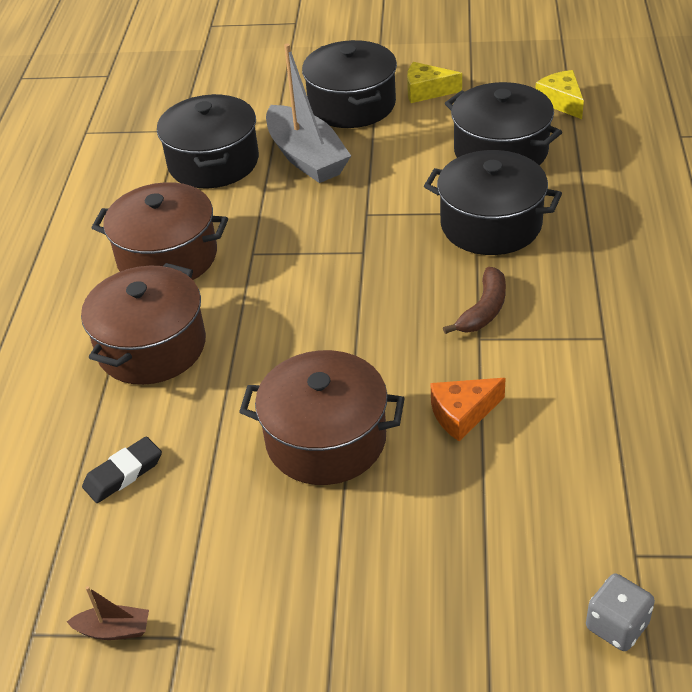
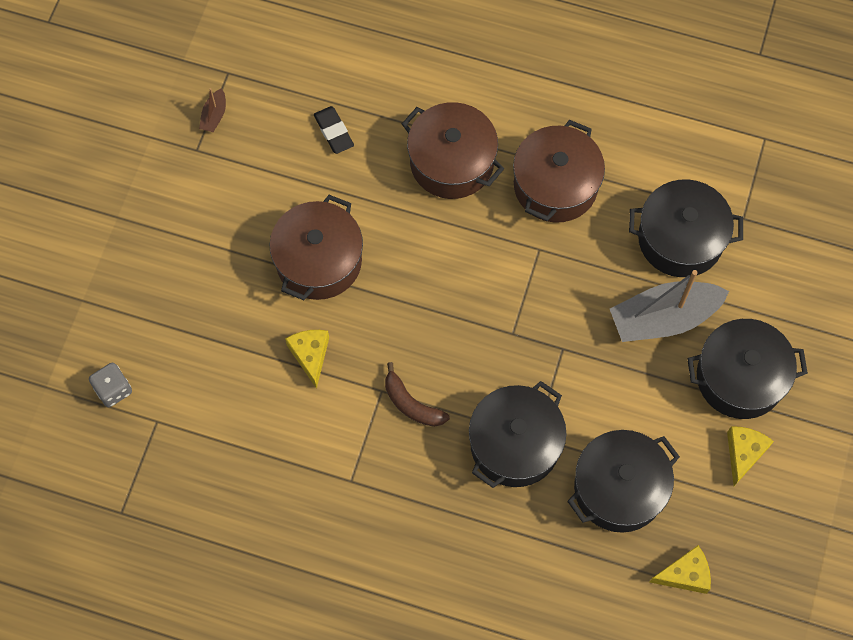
camera: 100 degrees right, 25 degrees up
orange cheese [431,378,506,441] -> yellow cheese [285,330,329,389]

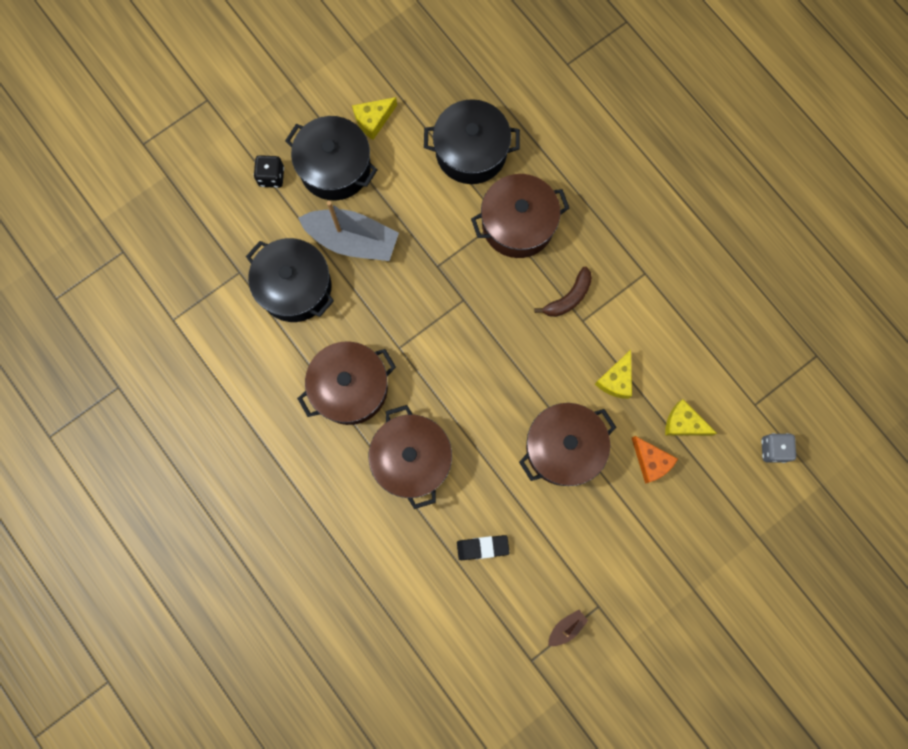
camera: 145 degrees left, 10 degrees up
black eraser [314,106,354,154] -> black eraser turned 75 degrees clockwise [457,535,510,560]
brown banana [385,362,450,427] -> brown banana turned 60 degrees clockwise [535,267,592,317]
black pot [469,381,566,488] -> brown pot [471,174,569,258]
yellow cheese [650,545,711,594] -> yellow cheese moved to [665,399,717,436]
none -> black dice [254,155,284,188]
none -> orange cheese [632,436,678,484]

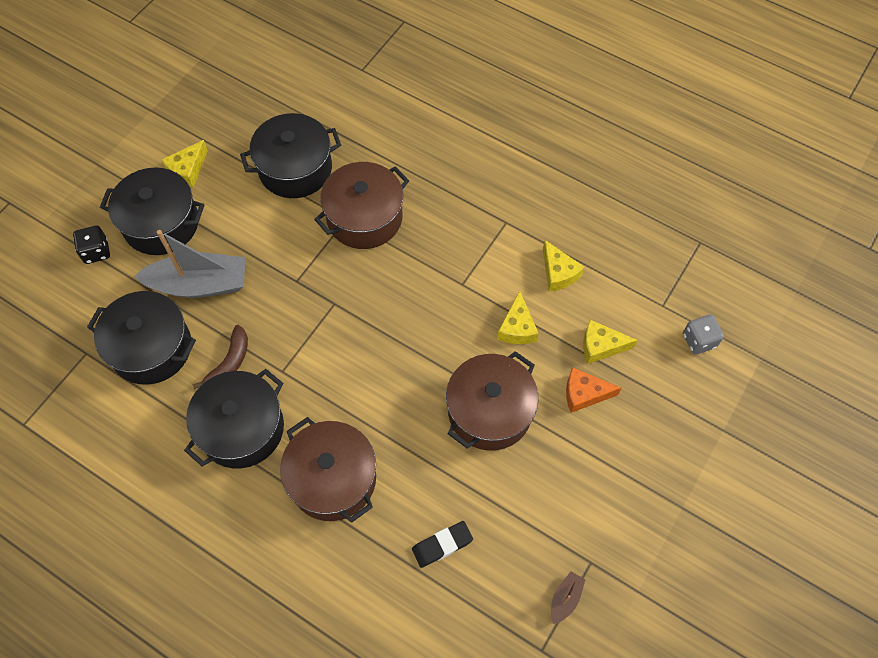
camera: 20 degrees left, 15 degrees down
brown pot [297,341,396,425] -> black pot [184,369,284,468]
brown banana [535,267,592,317] -> brown banana moved to [193,325,248,389]
orange cheese [632,436,678,484] -> orange cheese turned 150 degrees clockwise [566,367,621,413]
none -> yellow cheese [543,240,584,292]

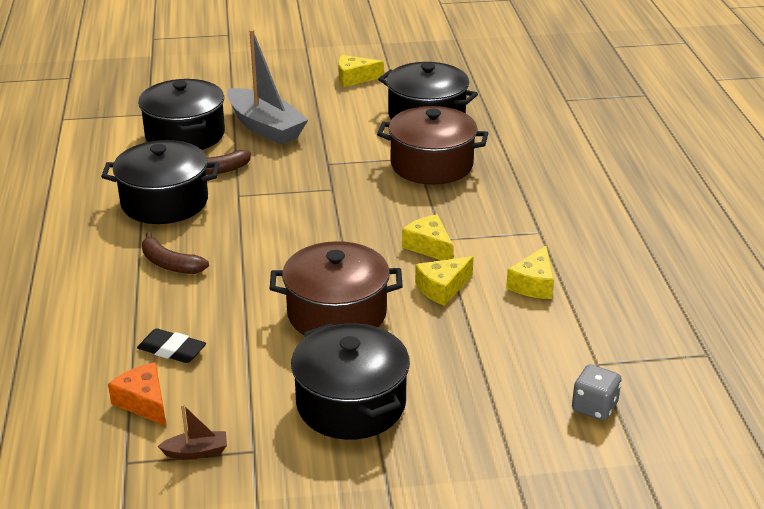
camera: 50 degrees right, 30 degrees down
black dice [73,226,110,264] -> none
black pot [100,168,205,255] -> black pot moved to [291,323,410,440]
brown pot [280,417,376,523] -> brown banana [142,232,209,274]
orange cheese [566,367,621,413] -> orange cheese moved to [108,362,166,426]
yellow cheese [583,320,638,364] -> yellow cheese moved to [402,214,454,260]

